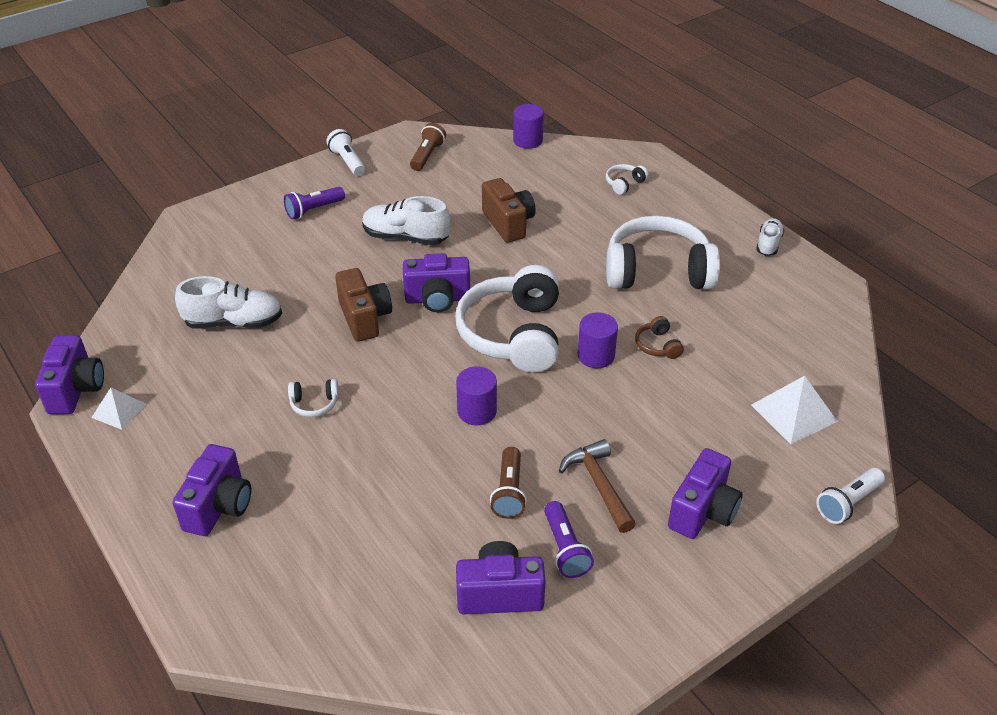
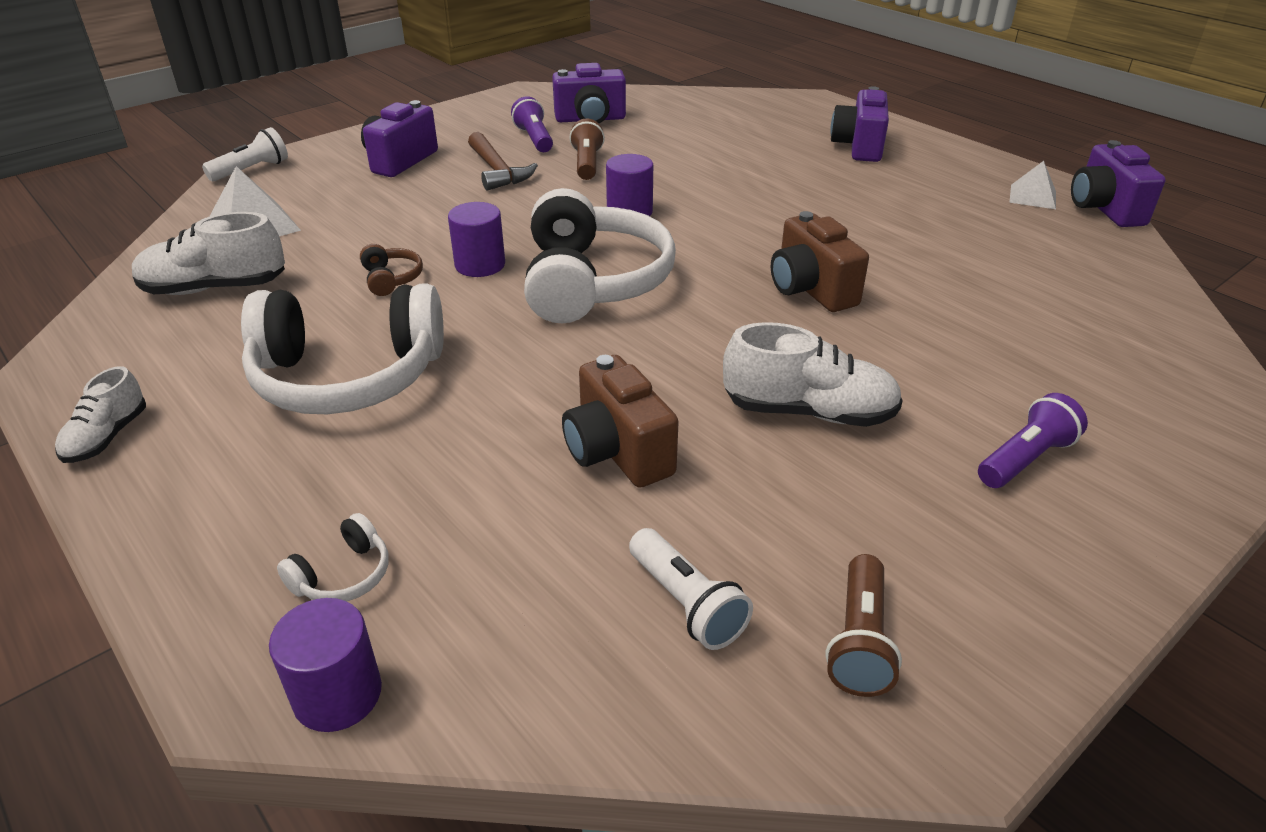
camera: 175 degrees right, 5 degrees down
white shoe [175,276,282,328] -> white shoe moved to [132,212,285,295]
white headphones [288,379,339,417] -> none
white flashlight [326,129,365,176] -> white flashlight moved to [629,528,753,650]
purple camera [403,253,470,312] -> none
purple cylinder [513,104,544,149] -> purple cylinder moved to [269,598,382,732]

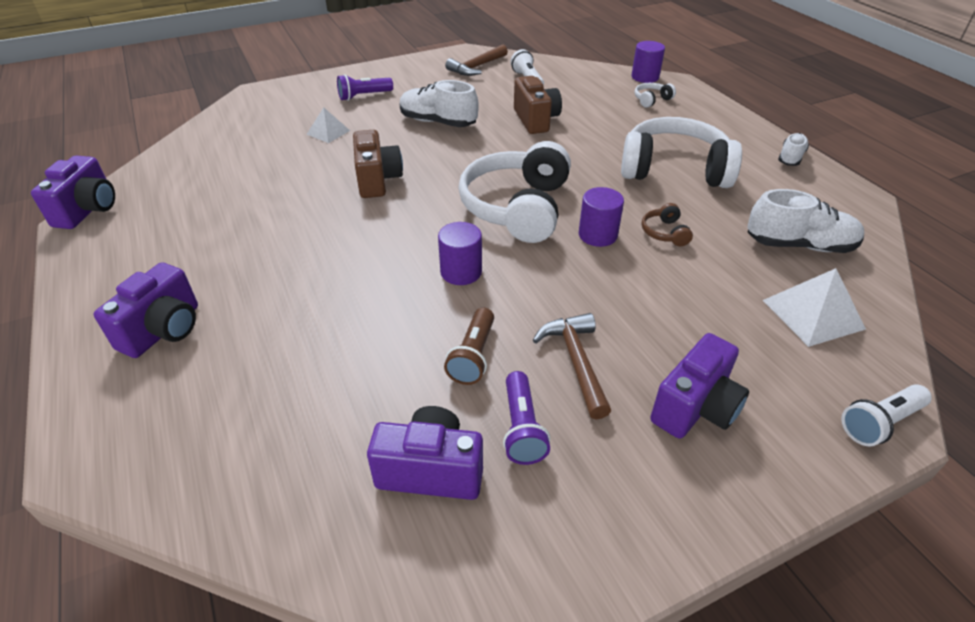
camera: 165 degrees left, 5 degrees up
brown flashlight [825,554,902,697] -> brown hammer [445,44,508,76]
white pyramid [1009,161,1056,209] -> white pyramid moved to [307,107,350,143]

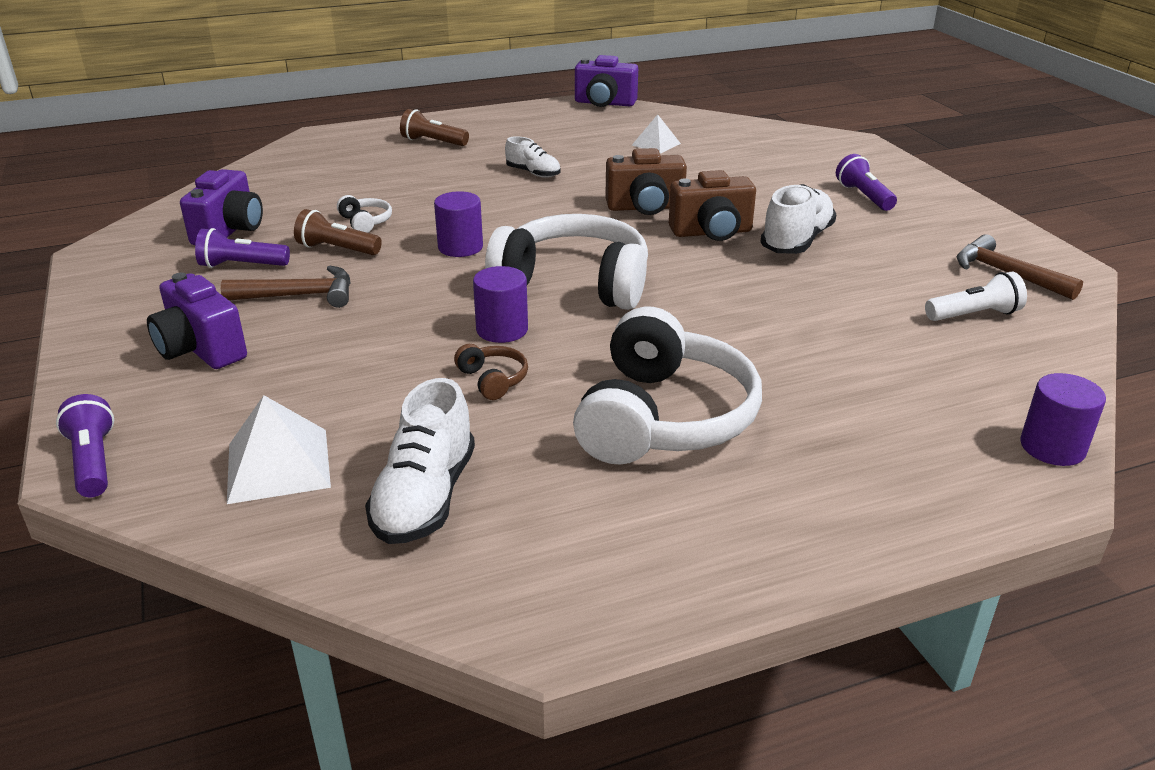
camera: 95 degrees right, 10 degrees down
purple camera [94,262,198,358] -> brown flashlight [400,109,469,146]
white pyramid [307,107,350,143] -> white pyramid moved to [632,114,681,154]
brown camera [514,76,562,134] -> brown camera moved to [669,170,756,241]
white headphones [635,83,676,108] -> white headphones moved to [337,195,392,233]
brown headphones [641,203,693,246] -> brown headphones turned 60 degrees clockwise [454,344,528,400]
white shoe [778,133,809,166] -> white shoe moved to [505,136,560,178]
white flashlight [841,384,932,446] -> purple flashlight [56,394,114,497]

